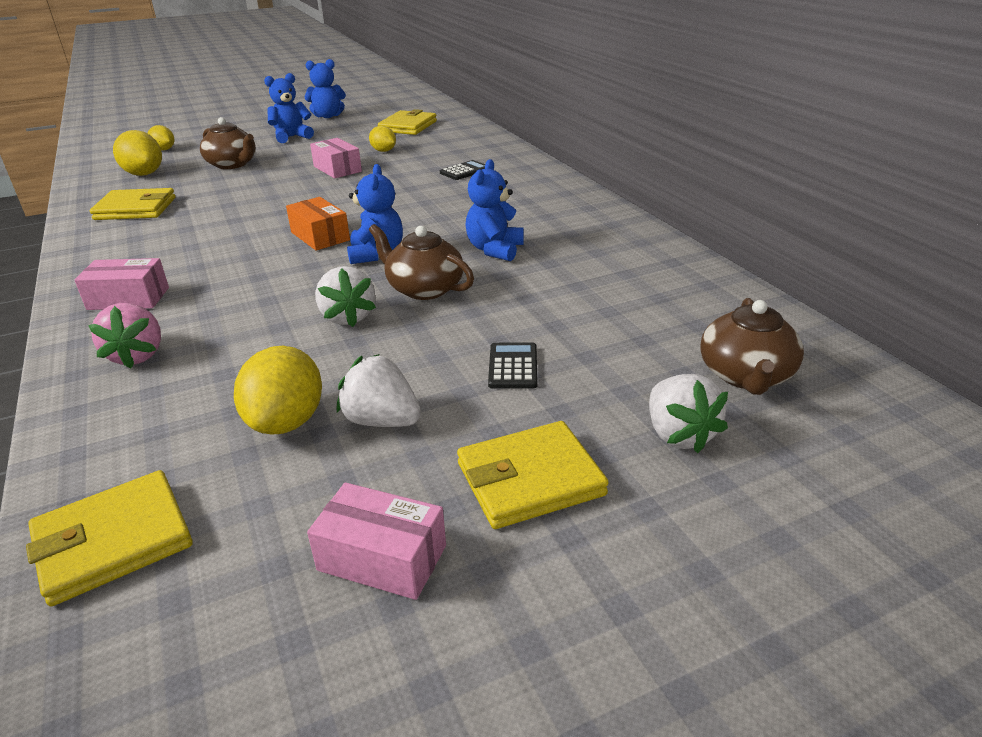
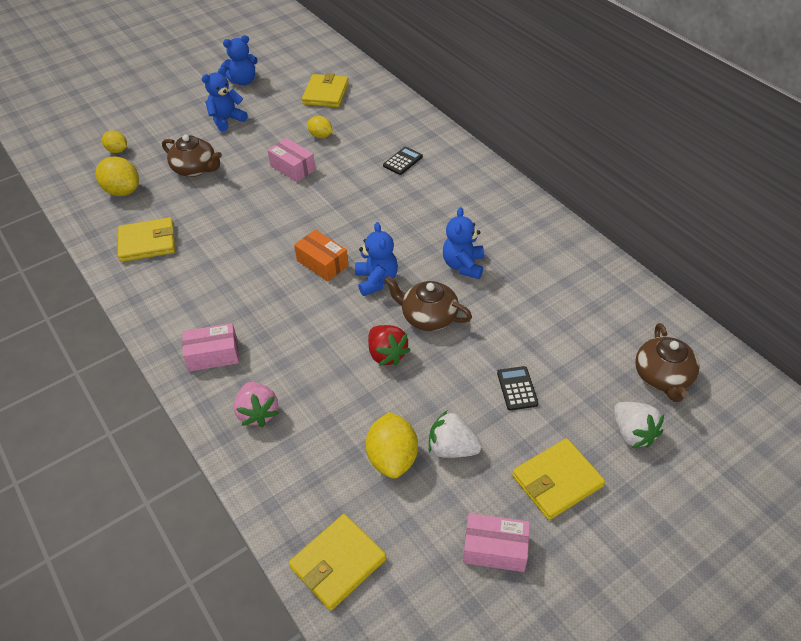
camera: 10 degrees left, 15 degrees up
white strawberry [315,266,376,327] -> red strawberry [368,325,410,366]

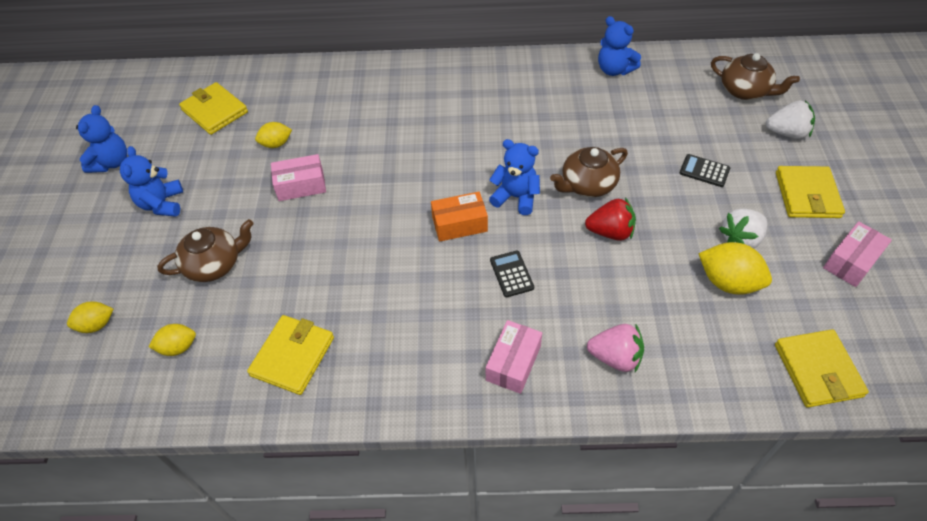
camera: 55 degrees left, 5 degrees up
yellow lemon [95,157,139,196] -> yellow lemon [149,324,196,356], size x0.61
black calculator [383,147,423,175] -> black calculator moved to [490,251,534,297]
blue teddy bear [443,207,484,279] -> blue teddy bear moved to [598,16,641,76]

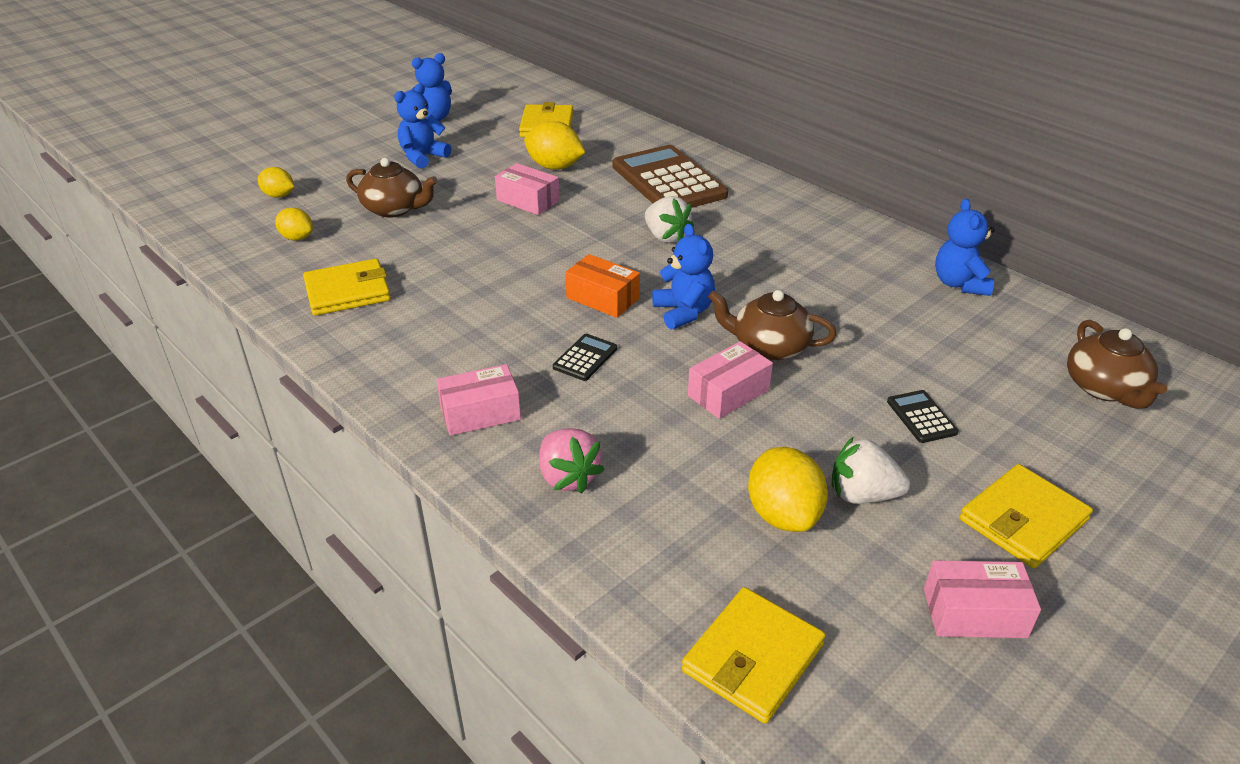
camera: 45 degrees right, 15 degrees down
yellow lemon [255,122,292,148] -> yellow lemon [524,121,585,170], size x1.64
red strawberry [585,198,636,241] -> pink box [688,341,773,419]
white strawberry [766,100,815,139] -> white strawberry moved to [645,196,694,243]
none -> brown calculator [613,145,728,208]

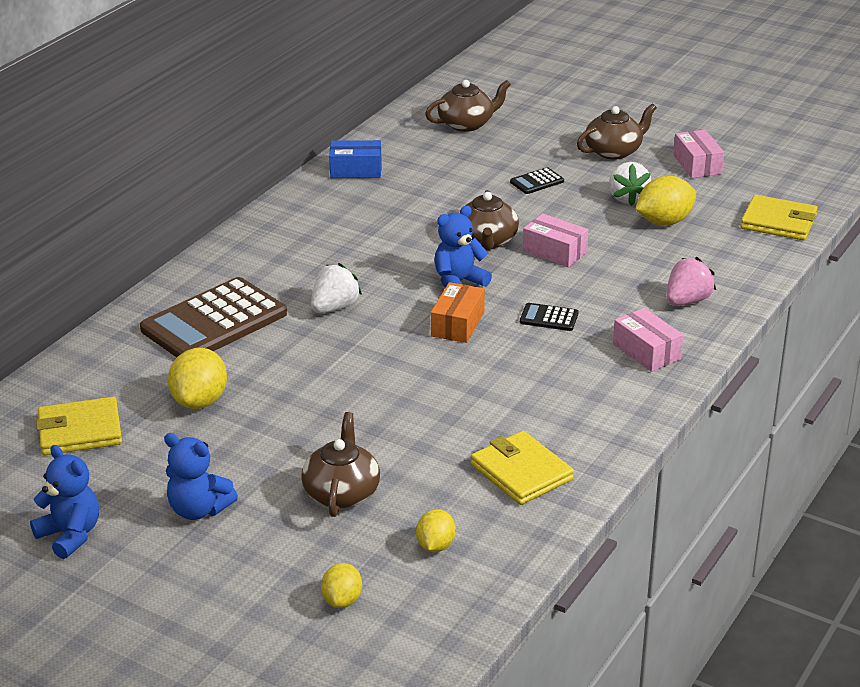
camera: 105 degrees left, 5 degrees down
pink box [495,163,560,215] -> none
blue teddy bear [935,199,995,296] -> blue box [329,140,382,178]
yellow wallet [960,464,1093,568] -> brown teapot [577,103,657,160]

